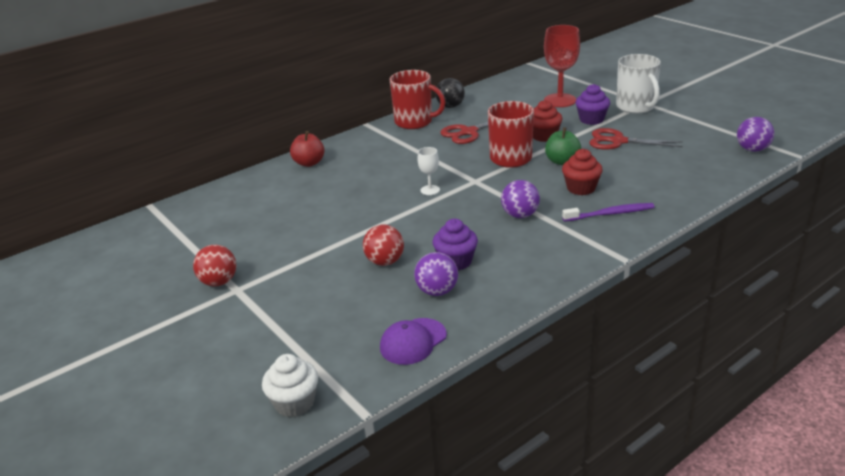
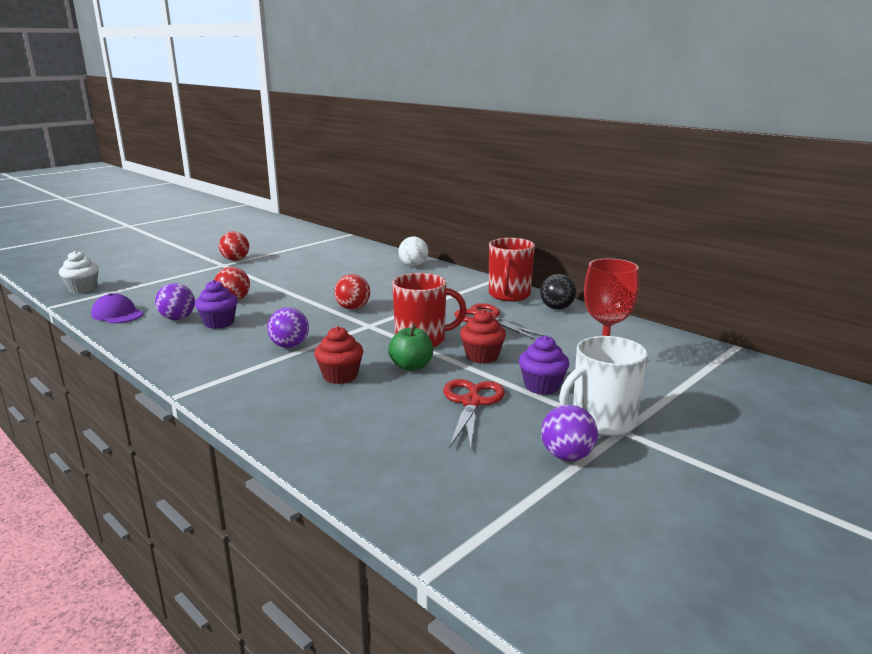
camera: 80 degrees right, 10 degrees down
red apple [290,131,324,167] -> white ball [398,237,428,267]
white goblet [417,147,440,195] -> red ball [334,274,370,310]
purple toothbrush [562,203,654,222] -> none
purple ball [737,117,775,152] -> purple ball moved to [541,405,598,461]

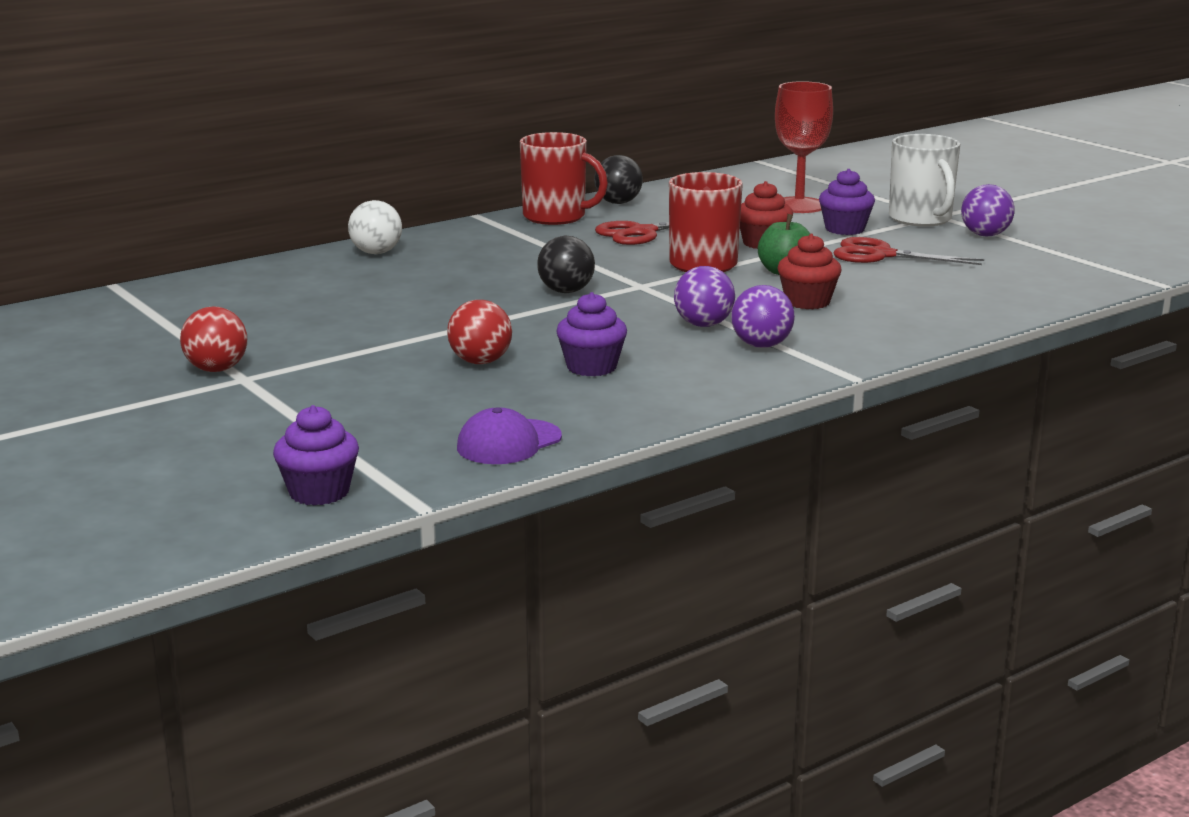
camera: 80 degrees left, 0 degrees up
white cupcake [59,251,99,293] -> purple cupcake [273,405,359,505]
purple ball [155,283,195,320] -> purple ball moved to [731,285,795,348]
red ball [334,274,370,310] -> black ball [537,236,595,293]

